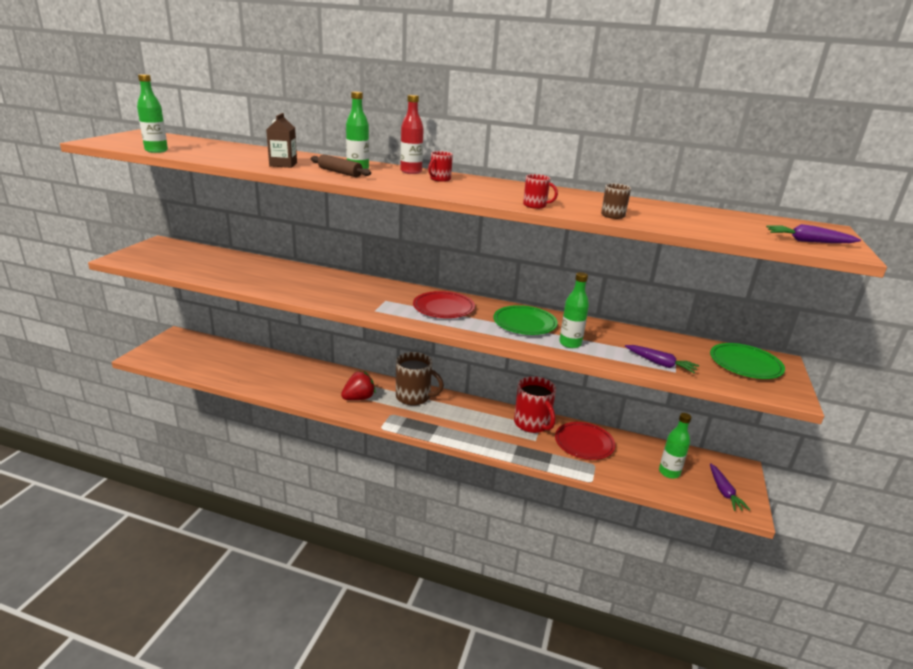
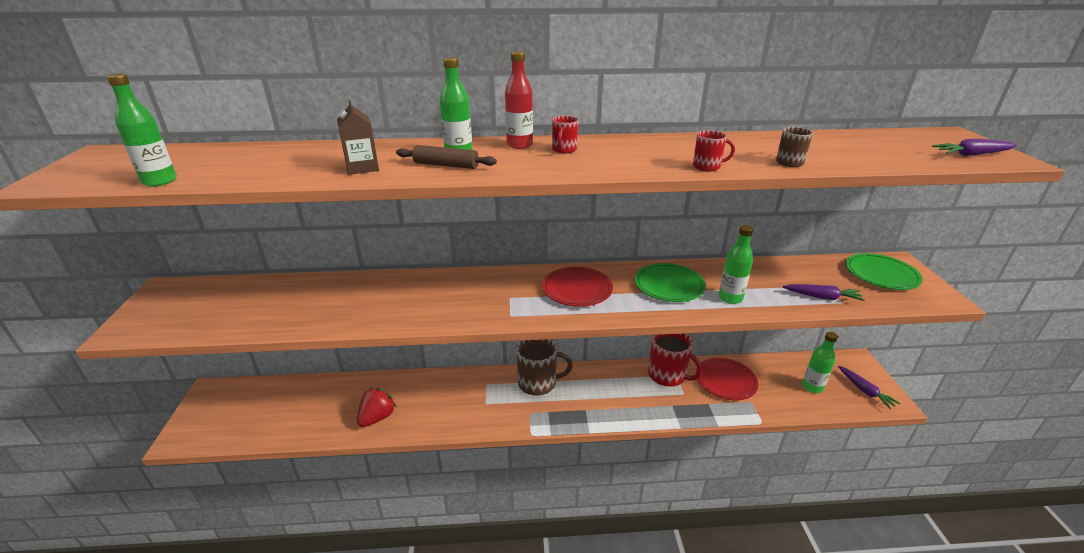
camera: 20 degrees left, 5 degrees up
red strawberry [341,371,376,400] -> red strawberry moved to [357,387,397,427]

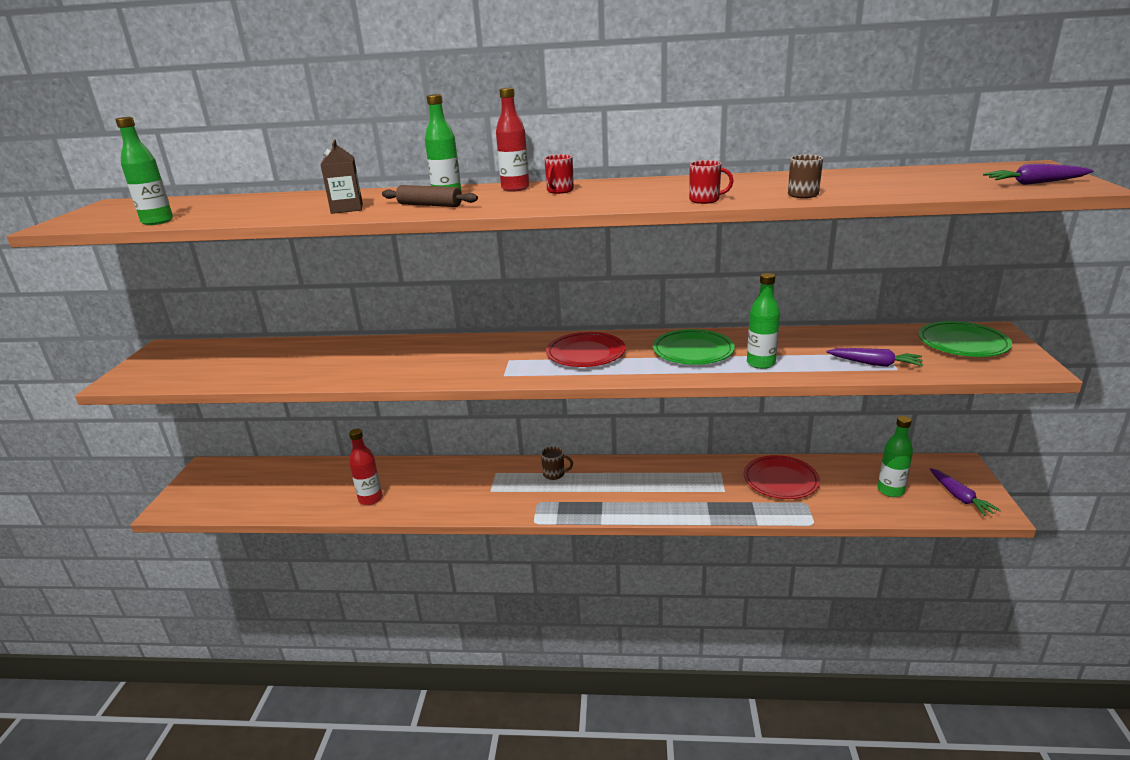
camera: 10 degrees right, 5 degrees down
red strawberry [357,387,397,427] -> red bottle [349,429,382,505]
brown mug [516,339,573,396] -> brown mug [541,446,573,480], size x0.49
red mug [648,333,703,387] -> none

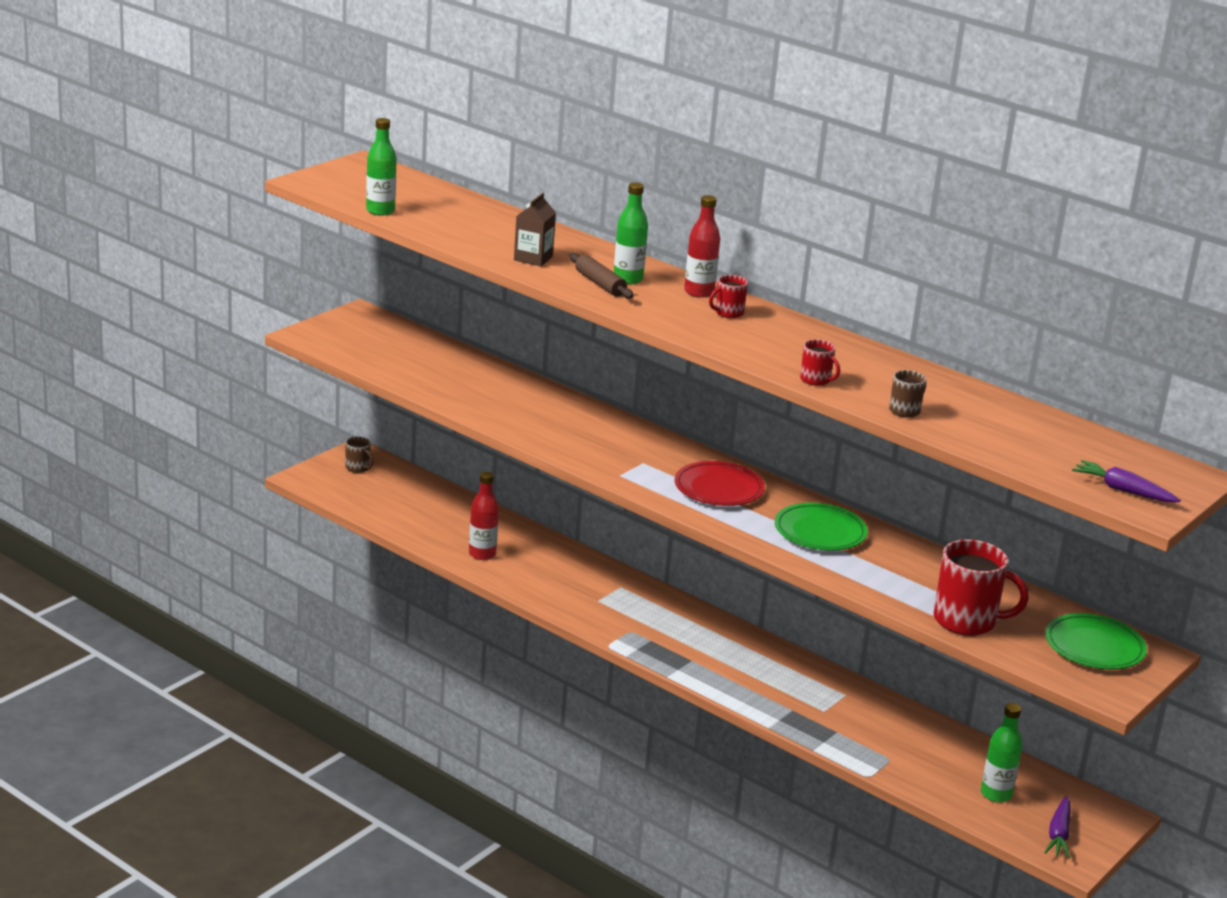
camera: 30 degrees right, 0 degrees up
brown mug [541,446,573,480] -> brown mug moved to [345,437,373,473]
red plate [744,455,820,499] -> none
green bottle [747,273,780,369] -> none
purple carrot [827,348,923,367] -> red mug [934,539,1029,636]

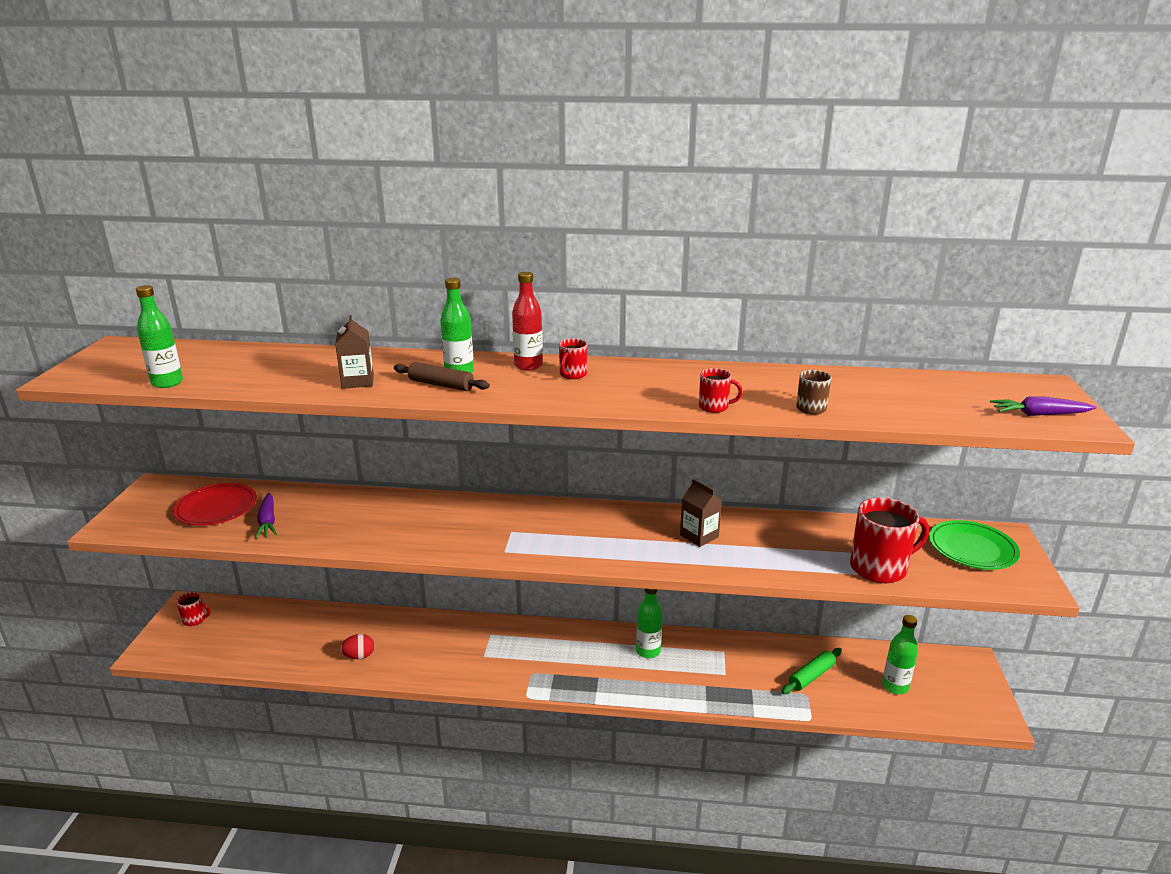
camera: 30 degrees left, 0 degrees up
brown mug [345,437,373,473] -> red mug [176,592,210,626]
red bottle [469,472,499,560] -> red egg [340,634,375,659]
red plate [675,461,765,506] -> red plate moved to [173,483,257,526]
green plate [775,503,868,551] -> brown carton [680,479,722,547]
purple carrot [1044,796,1070,859] -> purple carrot moved to [255,493,277,538]
none -> green bottle [636,589,663,658]
none -> green rolling pin [782,648,842,694]

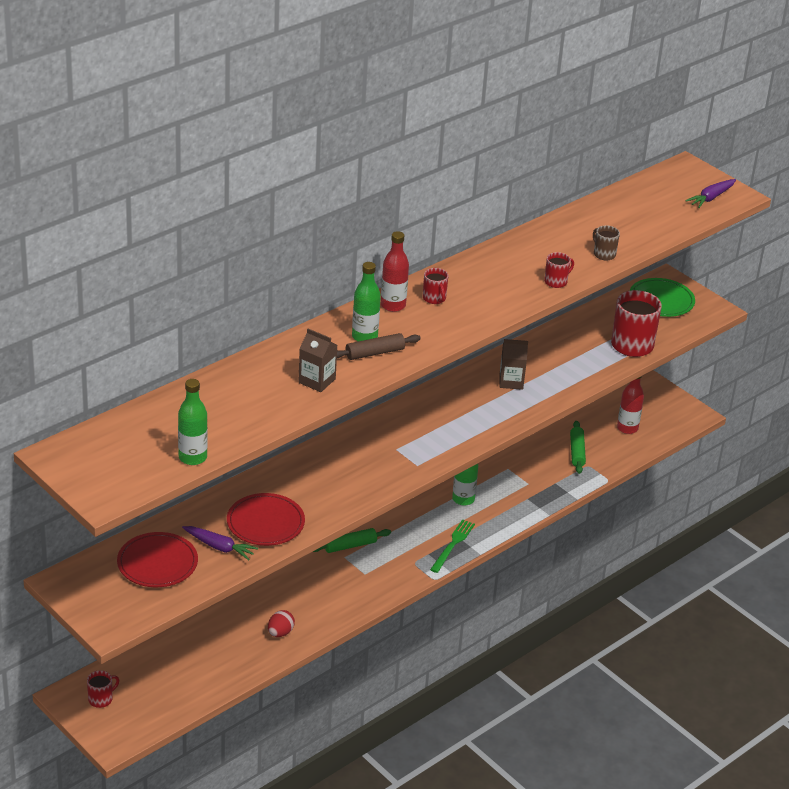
camera: 50 degrees left, 10 degrees up
green bottle [882,615,918,694] -> red bottle [617,376,644,434]
none -> red plate [227,493,305,546]
none -> green rolling pin [313,528,391,553]
none -> green fork [430,519,475,573]

